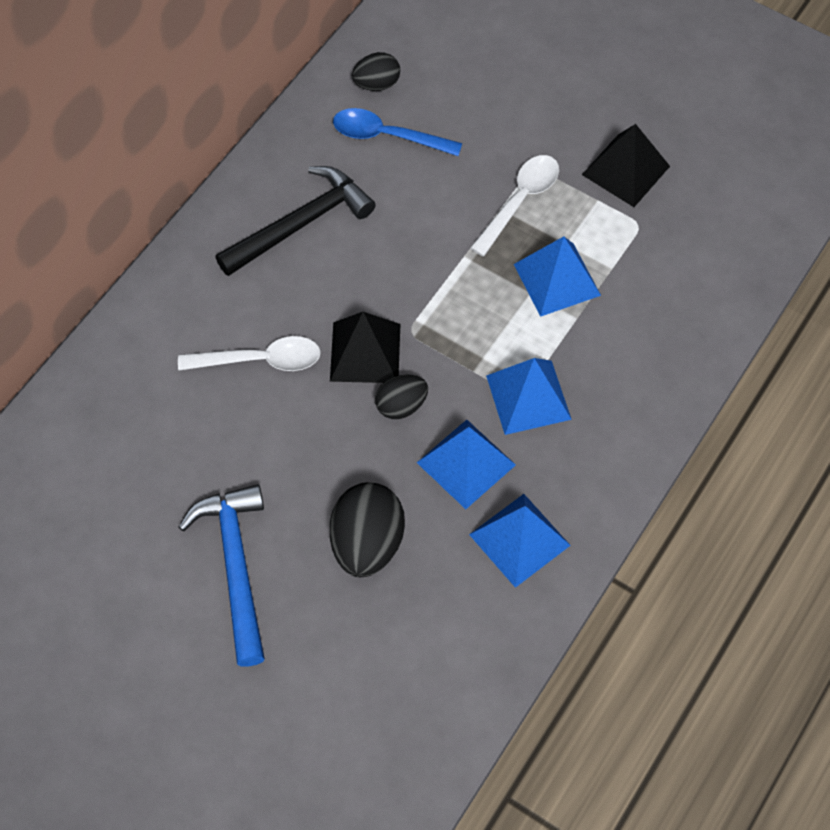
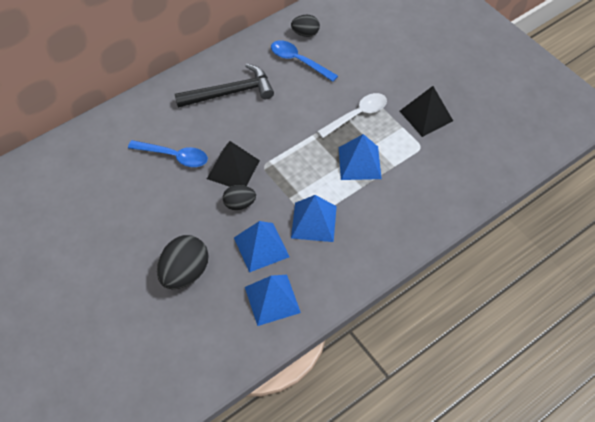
camera: 20 degrees right, 5 degrees down
white spoon [178,336,321,371] -> blue spoon [128,140,208,167]
blue hammer [178,484,265,667] -> none

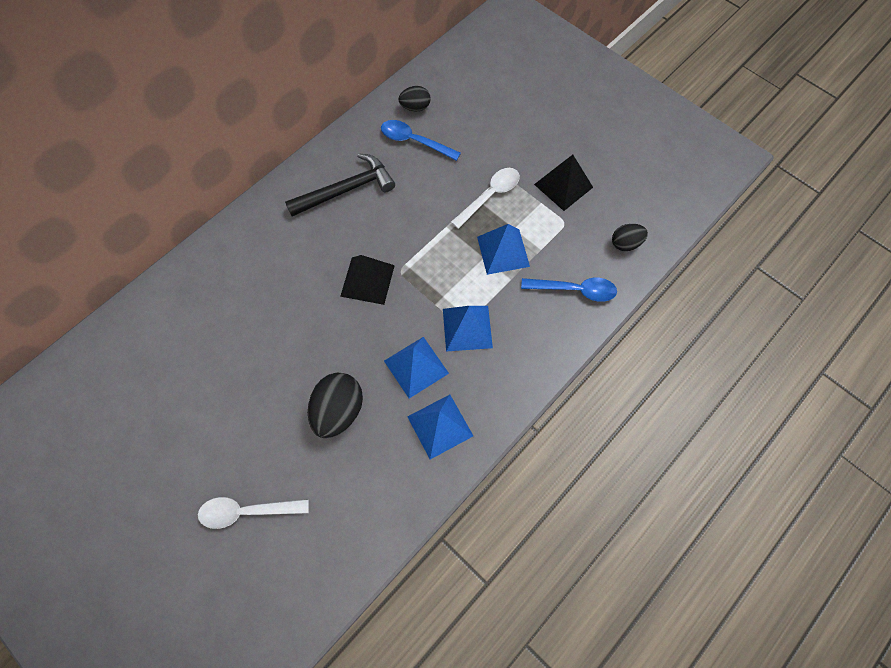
camera: 10 degrees left, 10 degrees up
blue spoon [128,140,208,167] -> blue spoon moved to [521,278,617,302]
black egg [223,185,256,210] -> black egg moved to [612,224,648,251]
none -> white spoon [198,497,309,529]

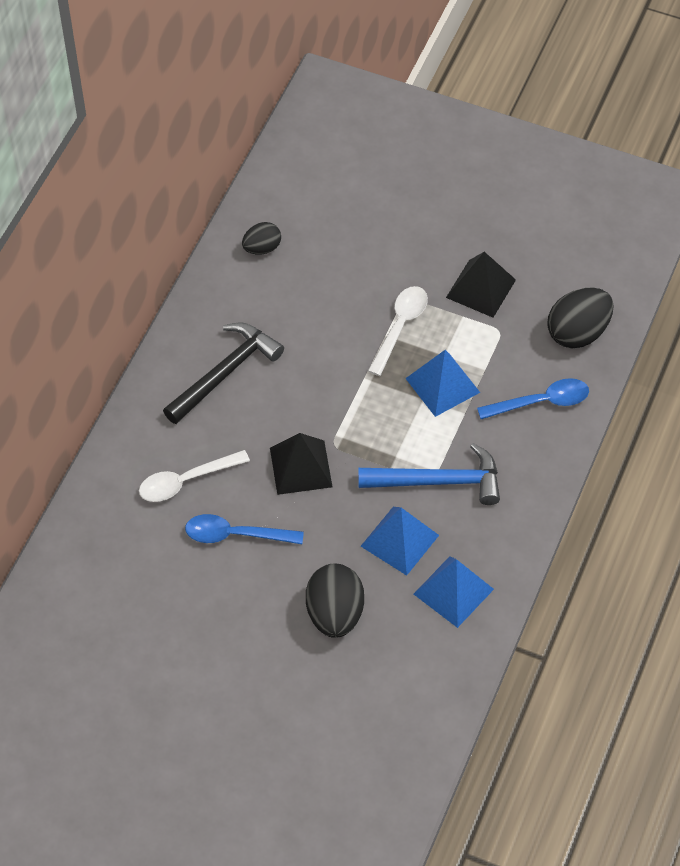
camera: 20 degrees left, 10 degrees down
white spoon [198,497,309,529] -> white spoon moved to [139,450,250,502]
blue spoon [381,120,461,161] -> blue spoon moved to [185,514,304,544]
blue pyramid [443,306,493,352] -> blue hammer [358,443,500,505]
black egg [612,224,648,251] -> black egg [547,287,614,348], size x1.70

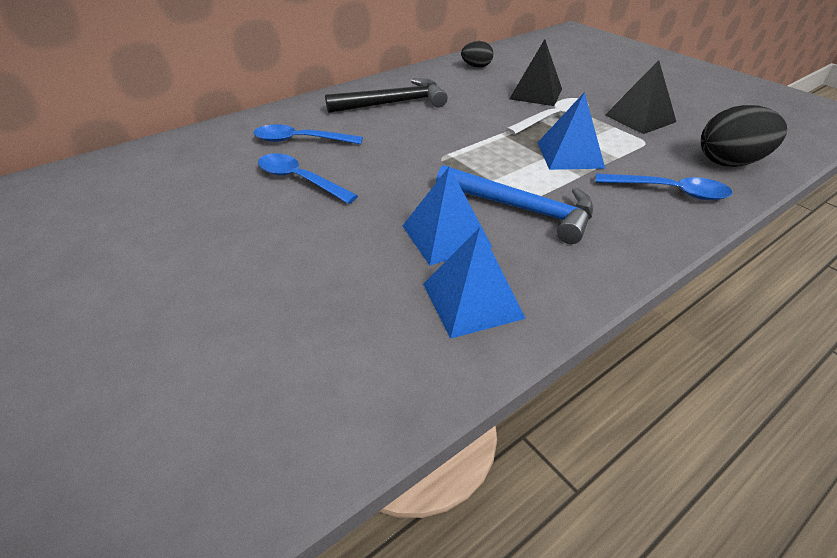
camera: 30 degrees right, 15 degrees down
white spoon [139,450,250,502] -> blue spoon [254,124,363,144]
black pyramid [270,433,332,495] -> black pyramid moved to [509,39,562,106]
black egg [306,563,364,638] -> none

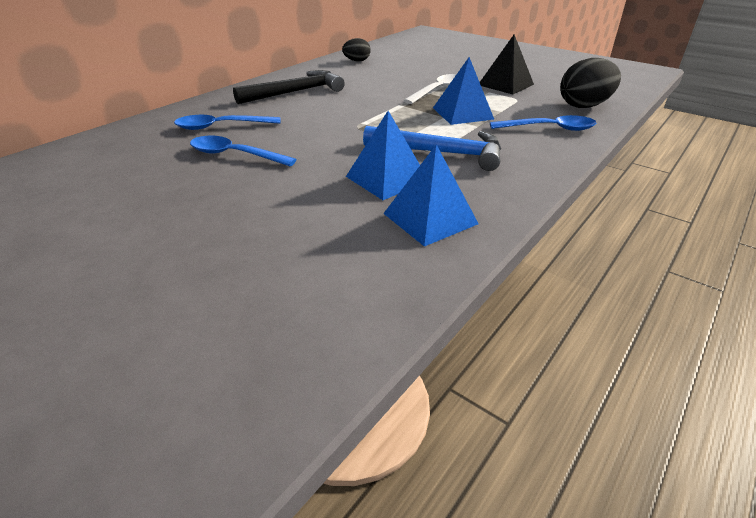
camera: 15 degrees left, 5 degrees down
black pyramid [509,39,562,106] -> none

